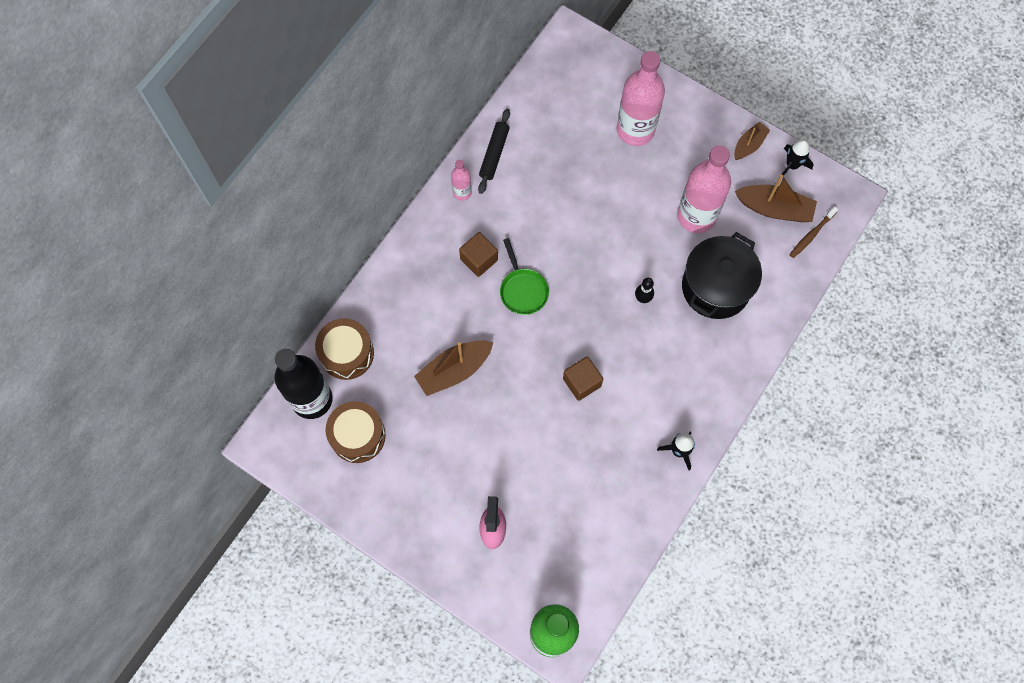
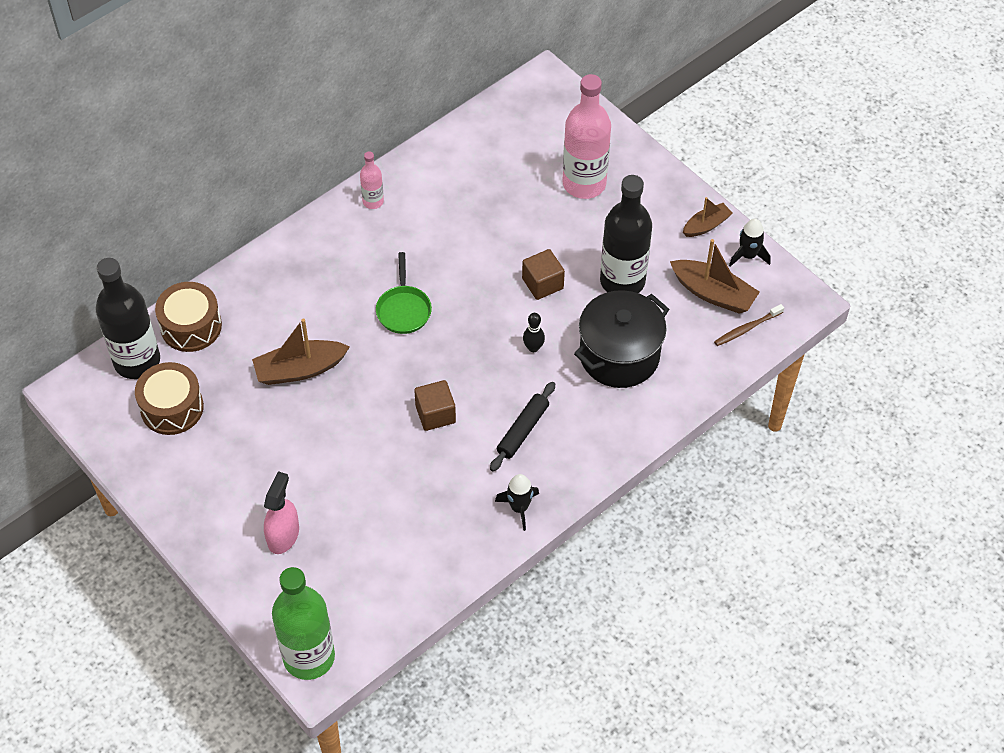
camera: 15 degrees right, 15 degrees down
brown cube [459,232,498,277] -> brown cube moved to [522,249,565,300]
black rolling pin [478,109,510,194] -> black rolling pin moved to [490,382,555,472]
pink bottle [677,145,731,233] -> black bottle [600,175,652,293]

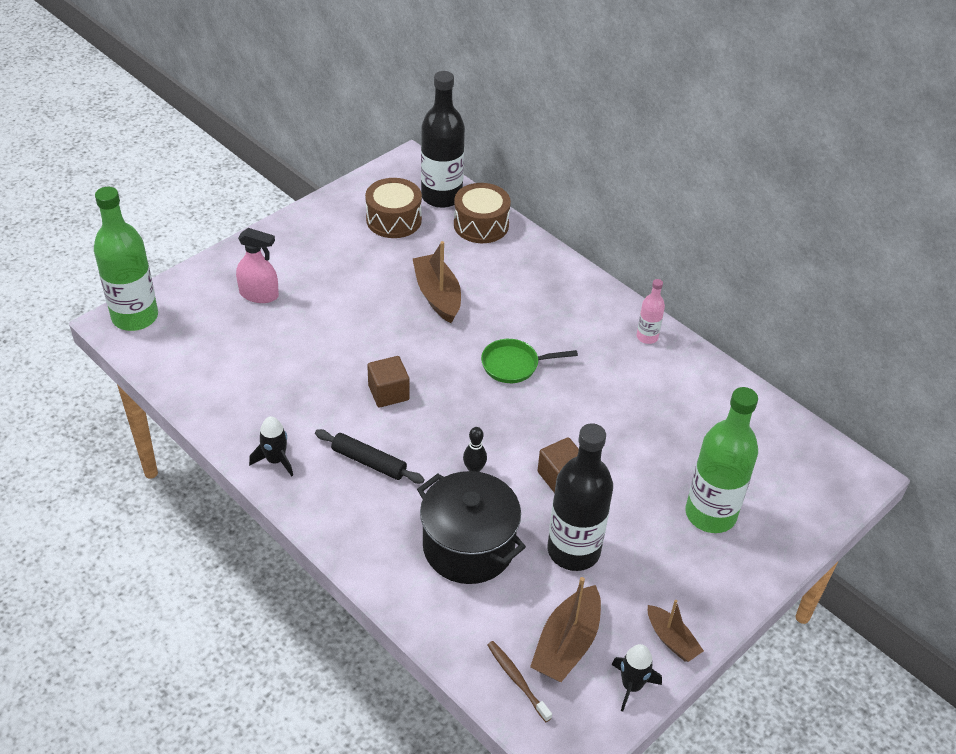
camera: 85 degrees right, 10 degrees down
pink bottle [562,74,611,199] -> green bottle [686,387,758,533]

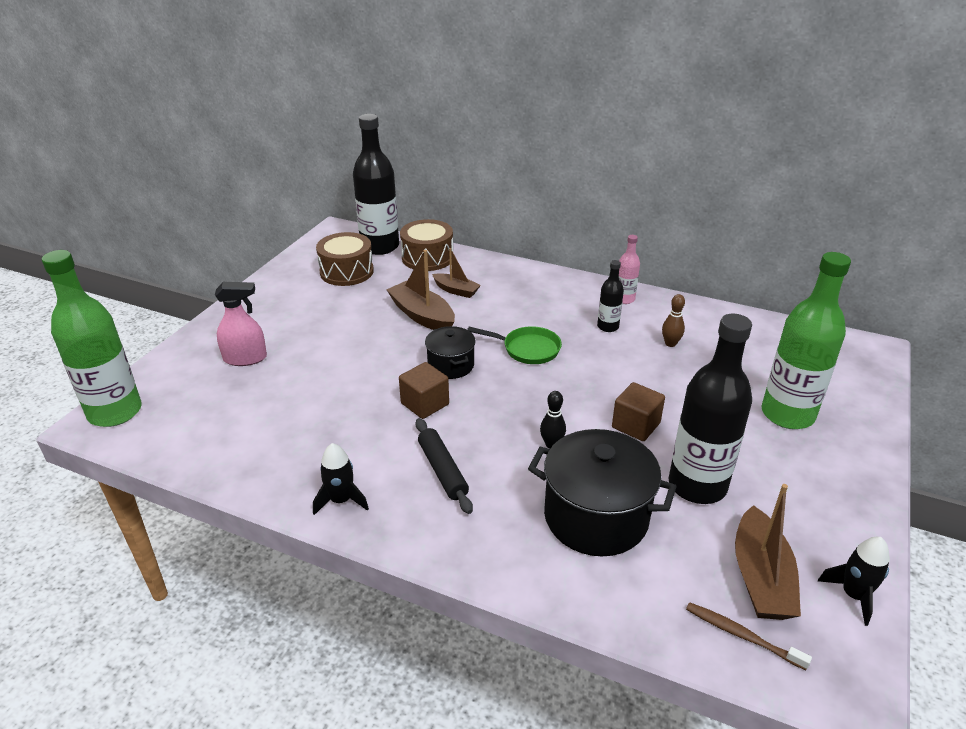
camera: 20 degrees left, 10 degrees down
black rolling pin [315,429,425,484] -> black rolling pin turned 60 degrees clockwise [416,418,473,514]
green pan [481,339,578,383] -> green pan turned 135 degrees counterclockwise [467,326,562,364]
brown boat [648,600,704,662] -> brown boat moved to [432,248,481,298]
none -> black pot [425,326,476,379]
none -> black bottle [597,260,624,332]
none -> brown bowling pin [662,294,685,347]

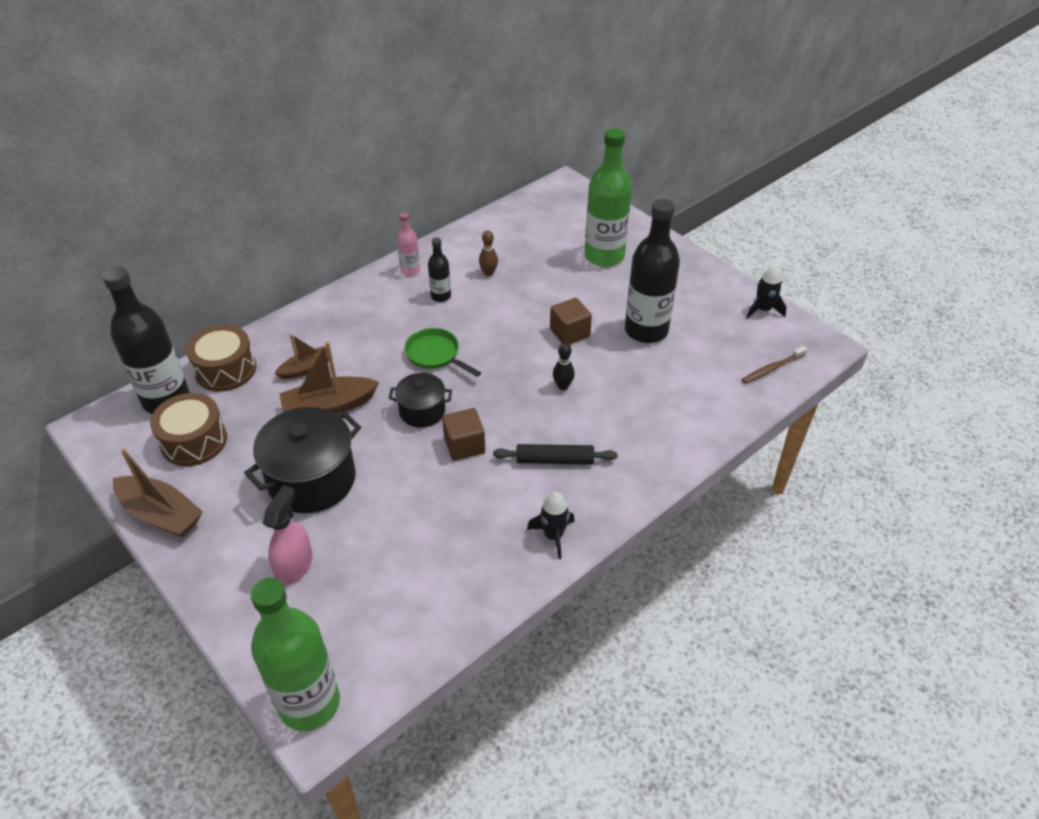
camera: 65 degrees left, 10 degrees up
green pan [467,326,562,364] -> green pan turned 90 degrees counterclockwise [404,328,481,377]
black pot [528,429,677,556] -> black pot moved to [244,407,361,513]
brown boat [735,484,801,620] -> brown boat moved to [113,448,203,538]

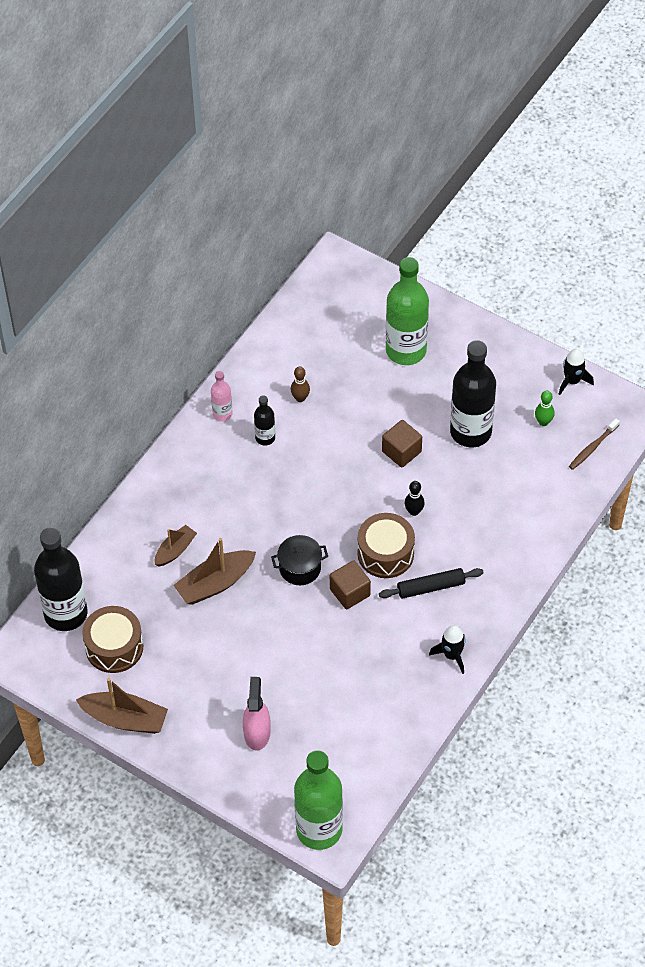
camera: 15 degrees left, 10 degrees up
brown drum [186,324,256,392] -> brown drum moved to [358,513,415,578]
black pot [244,407,361,513] -> none
green pan [404,328,481,377] -> none
none -> green bowling pin [535,391,555,426]

